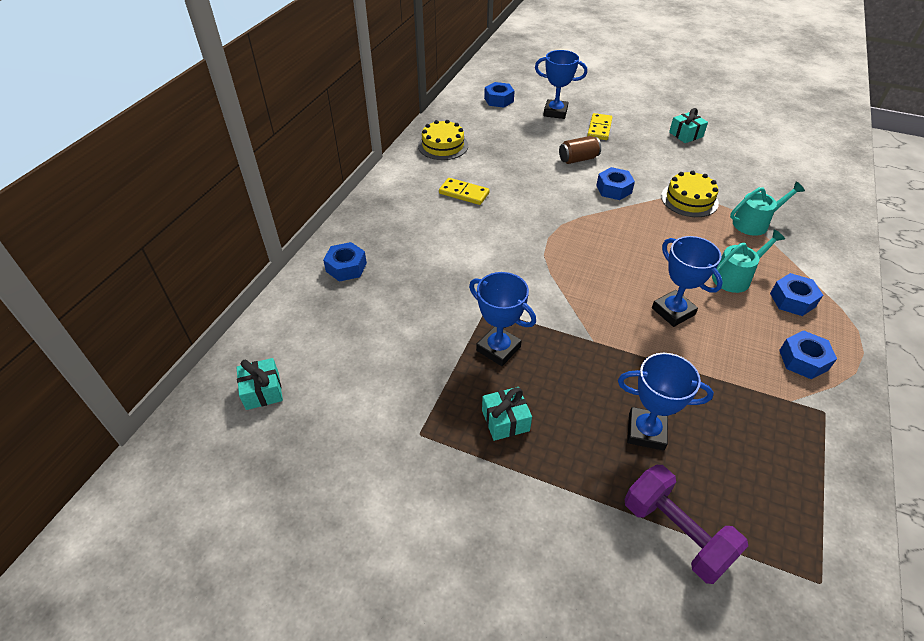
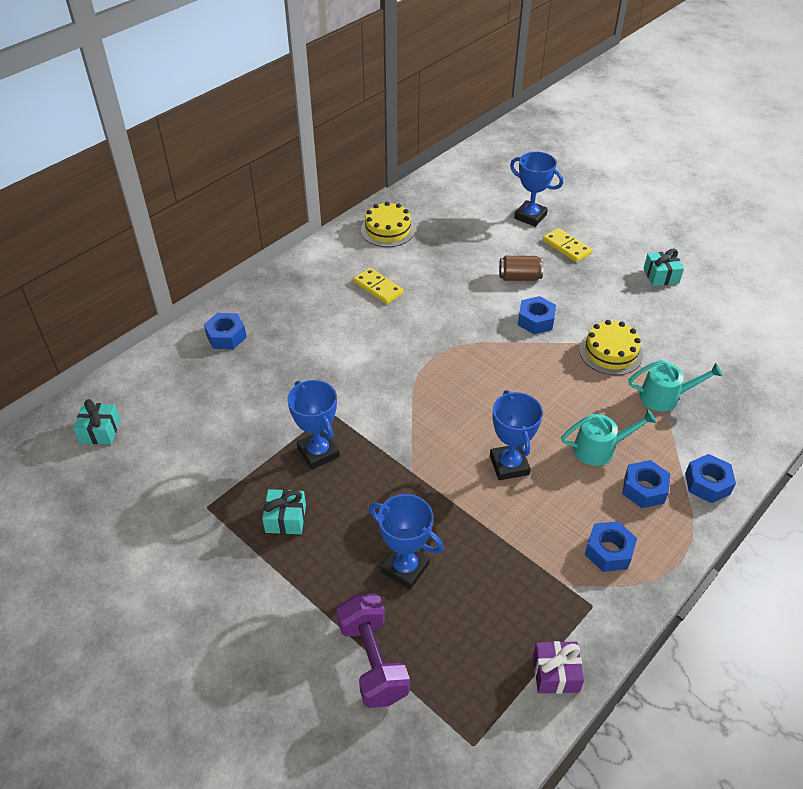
camera: 20 degrees right, 0 degrees up
blue nut [484,82,515,108] -> blue nut moved to [685,454,736,503]
yellow domino [587,113,612,140] -> yellow domino turned 75 degrees counterclockwise [543,228,592,262]
none -> purple gift [533,641,584,694]

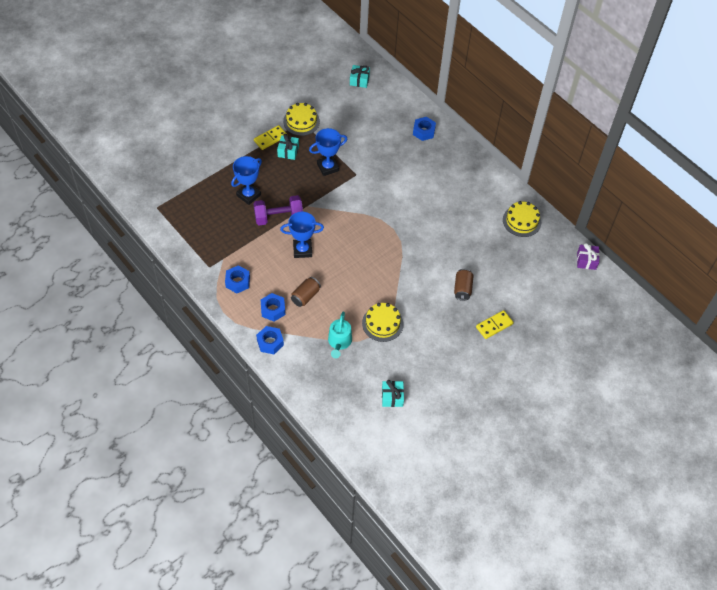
camera: 95 degrees right, 10 degrees up
purple dumbbell [336,594,410,708] -> purple dumbbell moved to [253,195,303,225]
yellow domino [353,268,404,304] -> yellow domino moved to [254,125,287,150]
blue trophy [510,152,563,227] -> none
blue nut [518,296,556,334] -> none
purple gift [533,641,584,694] -> purple gift moved to [577,243,600,270]
turquoise watering can [561,409,657,466] -> brown can [291,277,321,307]
turquoise gift [644,249,684,286] -> turquoise gift moved to [382,380,404,407]
none -> yellow cake [283,103,320,136]

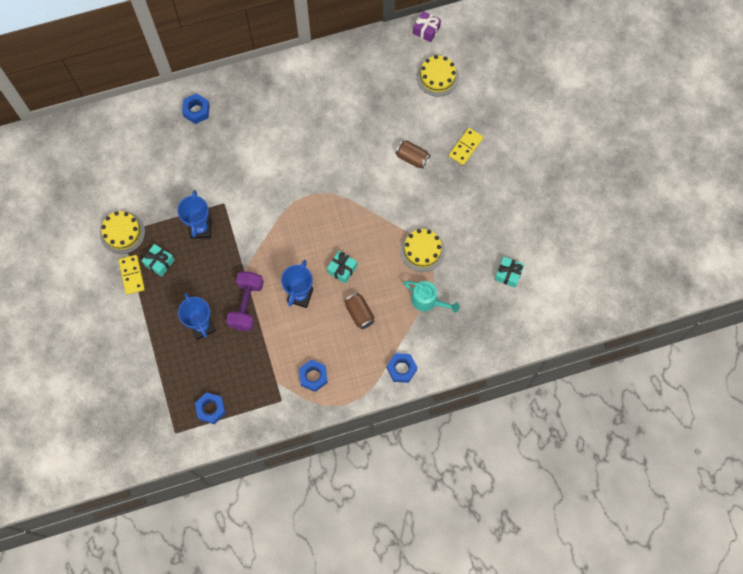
camera: 65 degrees left, 15 degrees up
blue nut [261,293,285,322] -> blue nut moved to [195,392,226,424]
turquoise gift [350,65,370,88] -> turquoise gift moved to [327,251,357,284]
yellow domino [476,310,514,339] -> yellow domino turned 45 degrees clockwise [449,128,483,165]
yellow cake [503,201,541,237] -> yellow cake moved to [416,55,459,97]

